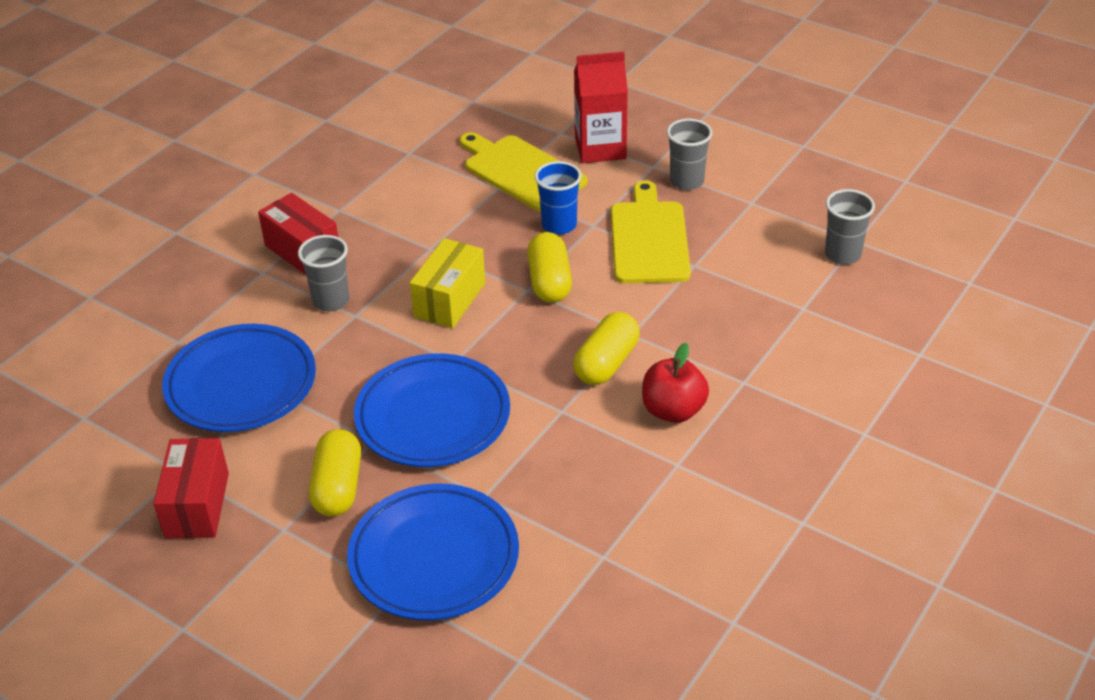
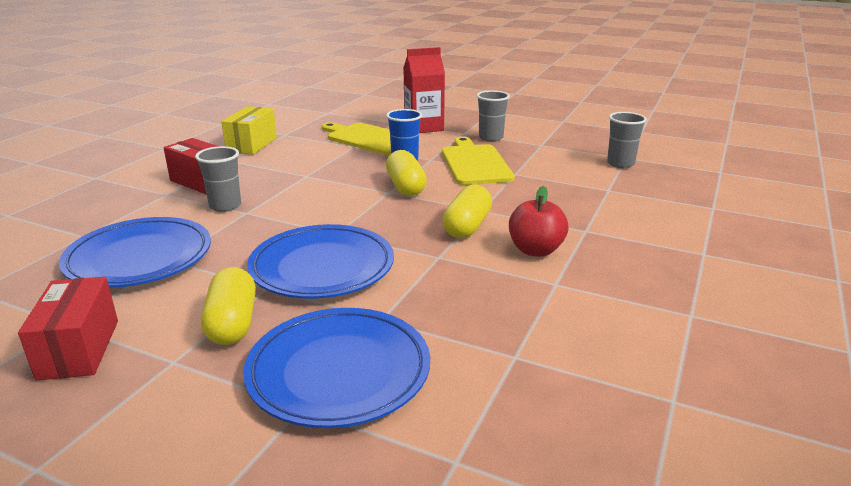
camera: 10 degrees left, 15 degrees down
yellow box [410,238,485,328] -> yellow box moved to [221,106,277,155]

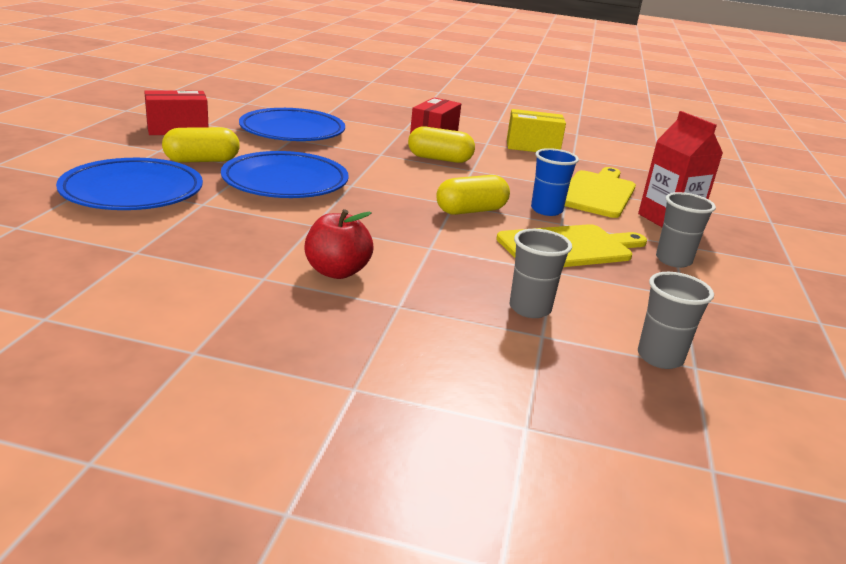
camera: 75 degrees right, 0 degrees up
grey cup [195,146,241,212] -> grey cup moved to [510,229,572,318]
yellow capsule [442,185,492,238] -> yellow capsule moved to [408,127,475,163]

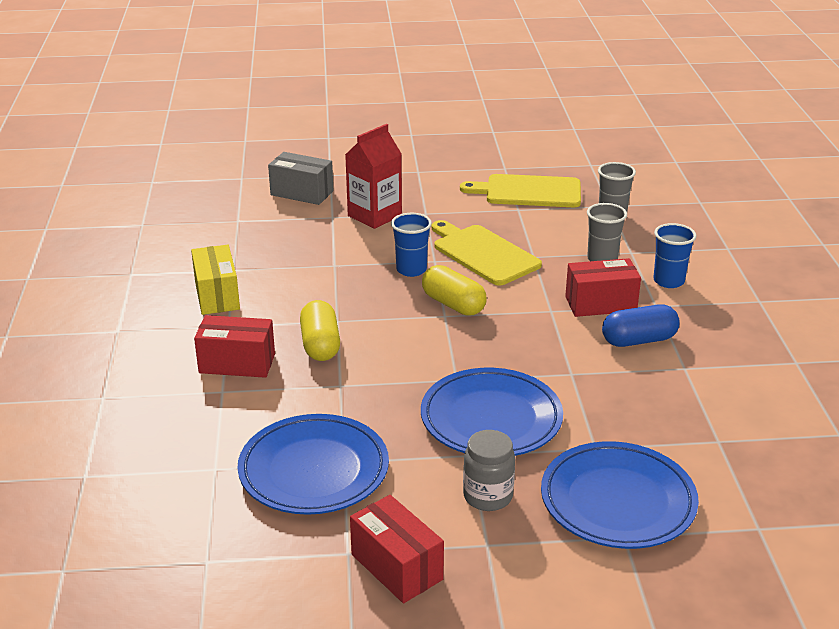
camera: 105 degrees left, 5 degrees up
yellow capsule [162,127,240,163] -> grey jar [463,430,515,511]
red apple [305,209,374,279] -> blue capsule [602,304,680,347]
yellow cutting board [565,167,636,218] -> yellow cutting board moved to [460,174,581,207]
grey cup [656,192,716,268] -> none
none -> grey box [268,152,334,205]
none -> red box [565,258,641,317]
none -> blue cup [653,223,697,288]

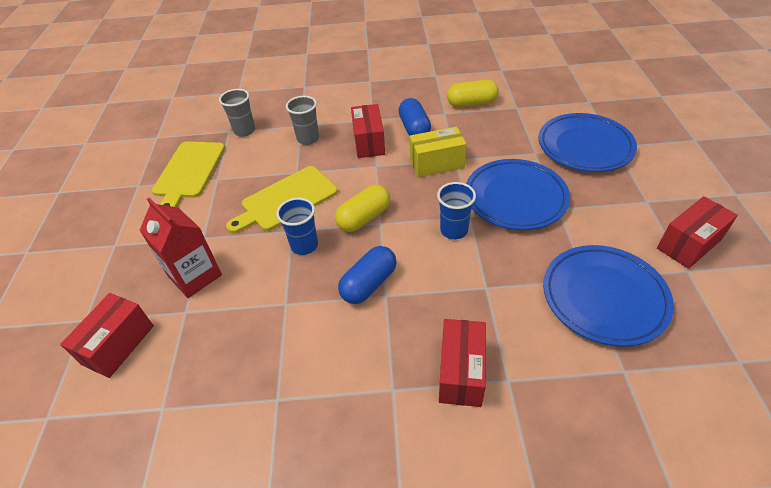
camera: 85 degrees left, 15 degrees up
yellow box [191,245,240,315] -> yellow box moved to [410,127,467,177]
grey box [268,152,334,205] -> red box [60,293,154,378]
yellow capsule [300,300,340,361] -> yellow capsule moved to [447,80,499,107]
grey jar [463,430,515,511] -> none
blue cup [653,223,697,288] -> blue cup moved to [437,182,476,239]
none -> blue capsule [338,246,397,304]

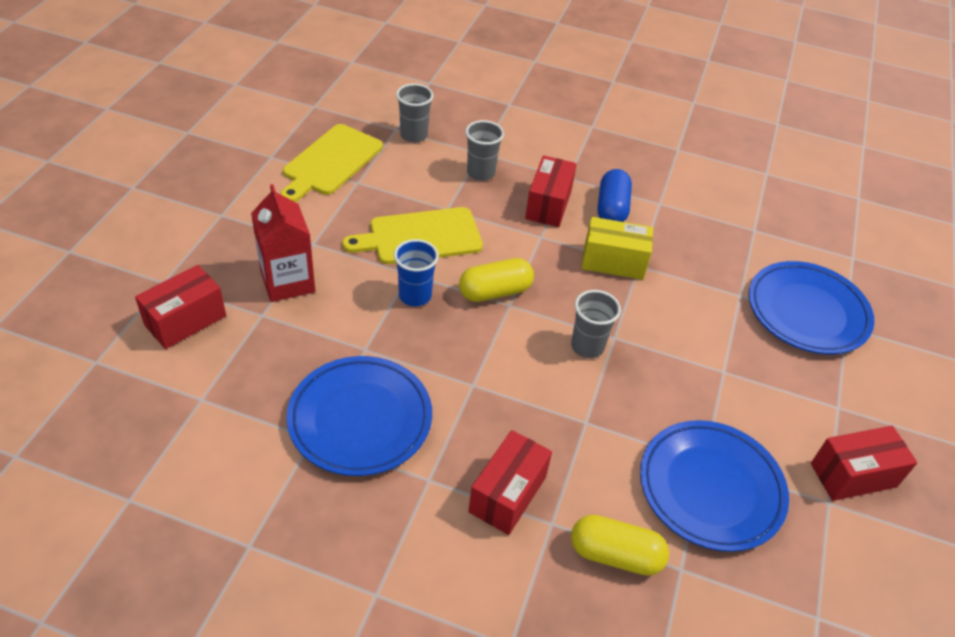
camera: 15 degrees right, 0 degrees up
blue capsule [338,246,397,304] -> none
blue cup [437,182,476,239] -> grey cup [571,290,621,358]
yellow capsule [447,80,499,107] -> yellow capsule moved to [571,515,669,576]
blue plate [466,159,570,230] -> blue plate moved to [287,356,432,476]

